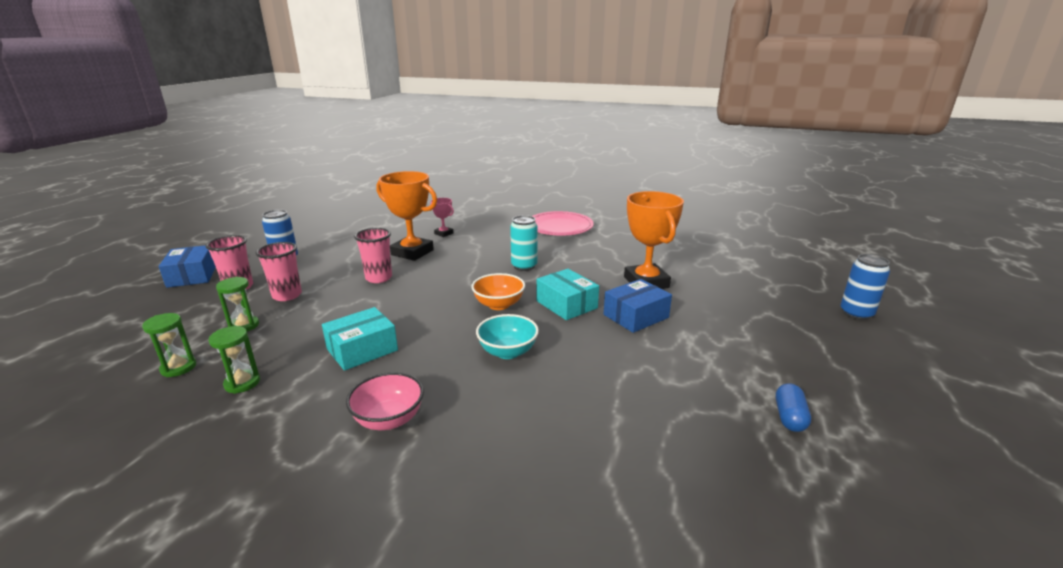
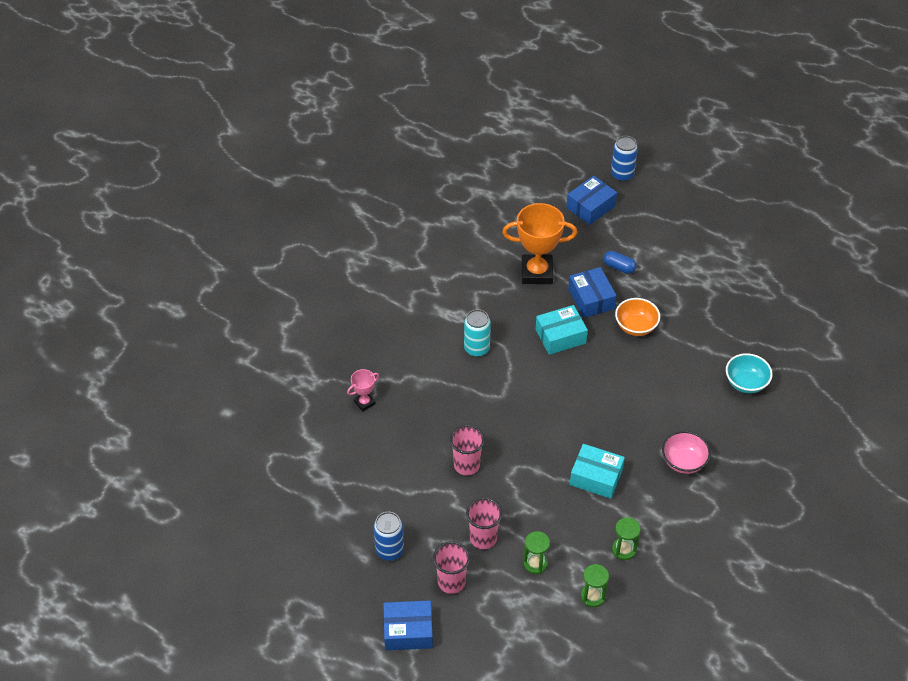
camera: 75 degrees left, 25 degrees up
turquoise box [322,307,398,371] -> turquoise box turned 45 degrees counterclockwise [570,444,625,499]
orange trophy [376,171,437,261] -> none
orange bowl [471,273,525,310] -> orange bowl moved to [615,298,660,336]
turquoise bowl [476,314,539,359] -> turquoise bowl moved to [726,353,773,394]
pink plate [532,211,594,236] -> none
blue capsule [776,383,811,432] -> blue capsule moved to [604,251,636,274]
none -> blue box [566,176,617,225]

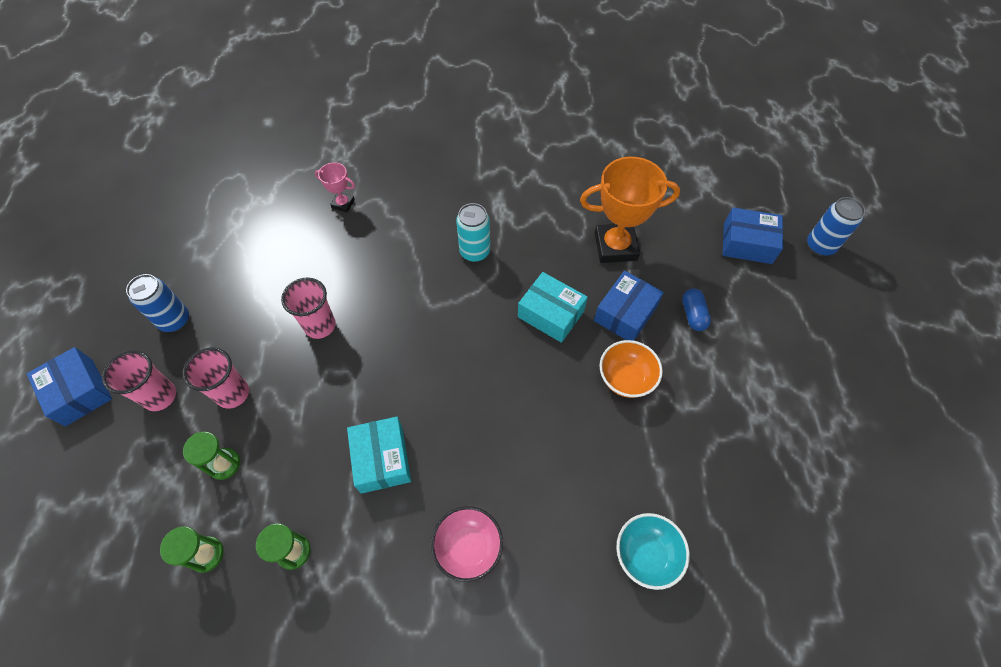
camera: 55 degrees right, 10 degrees up
orange trophy [502,203,577,284] -> orange trophy turned 60 degrees counterclockwise [580,157,680,263]

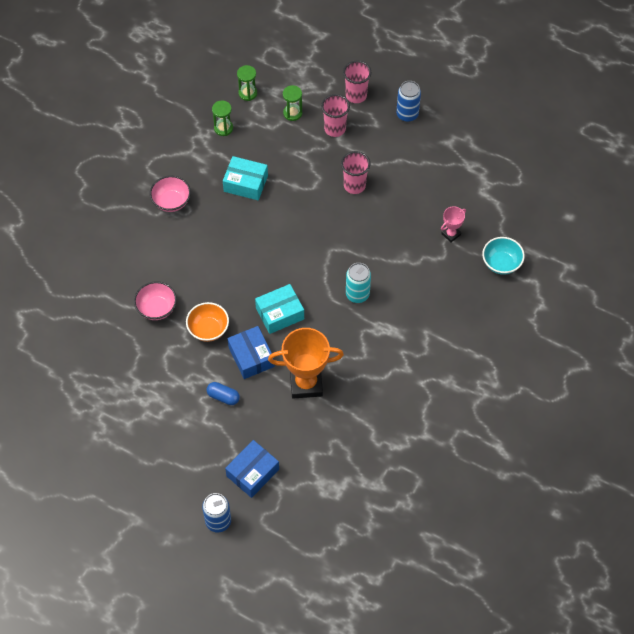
camera: 120 degrees right, 0 degrees up
blue box [27,347,112,426] -> none
orange trophy [580,157,680,263] -> orange trophy turned 60 degrees clockwise [268,328,344,399]
turquoise bowl [616,513,690,590] -> turquoise bowl moved to [482,237,525,275]
none -> pink bowl [134,281,177,320]

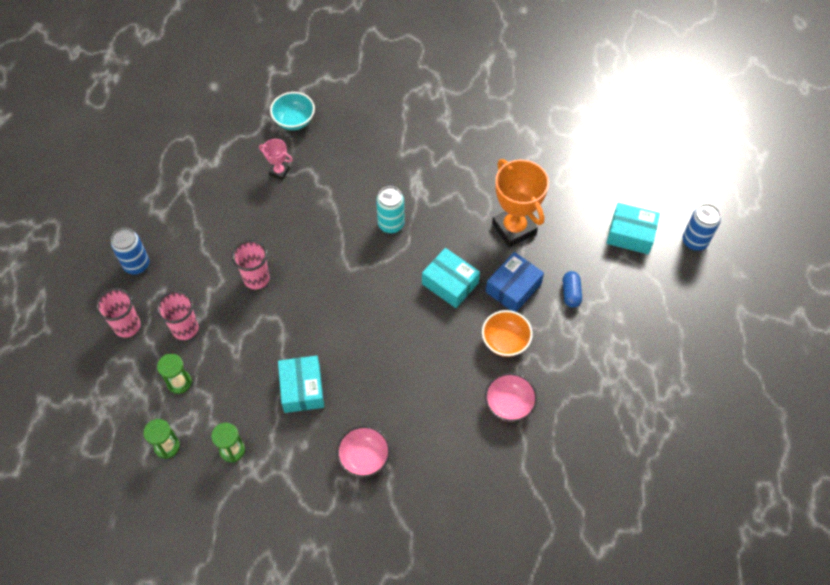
camera: 115 degrees left, 0 degrees up
blue box [225,440,279,498] -> turquoise box [607,203,660,254]

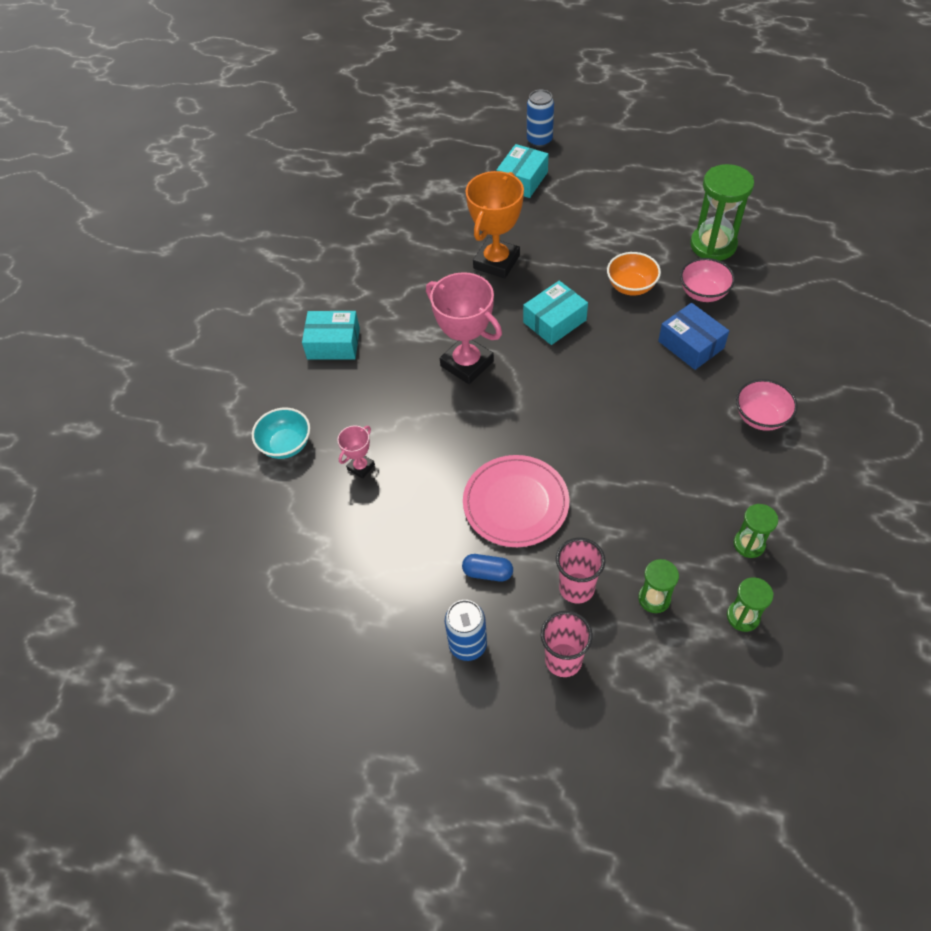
camera: 75 degrees left, 5 degrees down
pink cup [232,240,270,289] -> pink plate [463,455,569,547]
turquoise box [278,356,324,413] -> turquoise box moved to [302,311,360,360]
turquoise can [376,186,405,233] -> pink trophy [426,272,502,384]
blue box [486,252,544,312] -> blue box moved to [658,303,729,370]
orange trophy [492,159,549,247] -> orange trophy turned 45 degrees counterclockwise [466,171,524,278]
blue capsule [563,271,582,308] -> blue capsule moved to [462,554,513,581]
none -> green hourglass [690,164,754,261]

